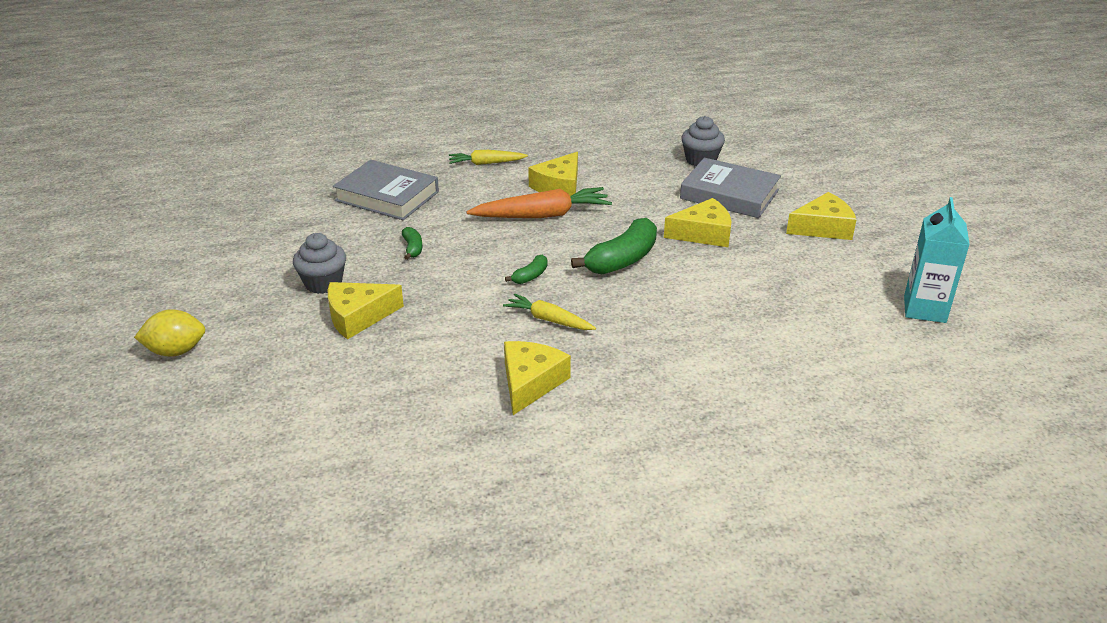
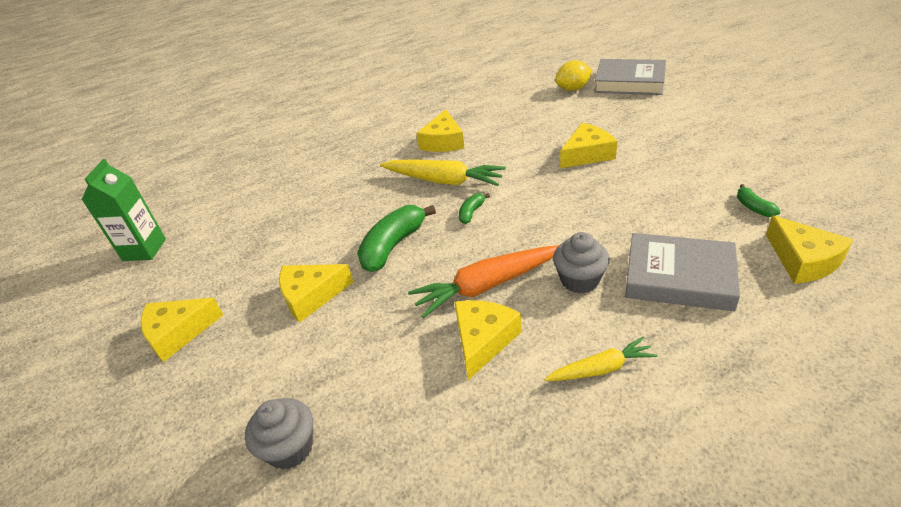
camera: 175 degrees right, 5 degrees up
yellow lemon [134,309,205,357] -> yellow lemon moved to [555,60,592,91]
grey cupcake [293,233,346,294] -> grey cupcake moved to [553,232,610,294]
green banana [402,227,422,260] -> green banana moved to [737,184,781,217]
yellow carrot [503,293,596,330] -> yellow carrot [380,159,506,186], size x1.68
grey book [680,158,781,218] -> grey book moved to [594,59,666,95]
turquoise carton [904,197,970,323] -> green carton [82,159,166,261]
none -> yellow cheese [766,215,853,284]

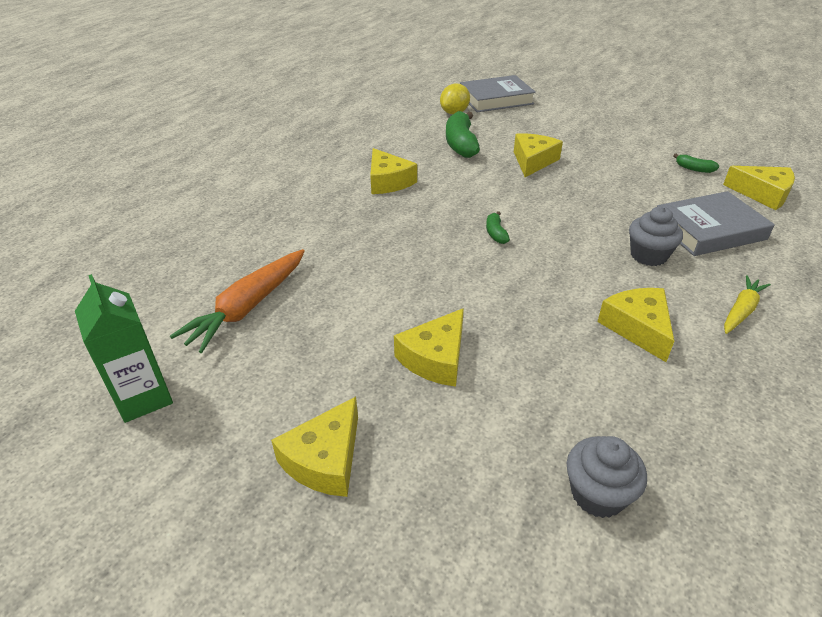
camera: 40 degrees left, 0 degrees up
green banana [357,205,436,272] -> green banana moved to [446,111,480,158]
yellow carrot [380,159,506,186] -> none
orange carrot [408,245,559,318] -> orange carrot moved to [170,249,305,353]

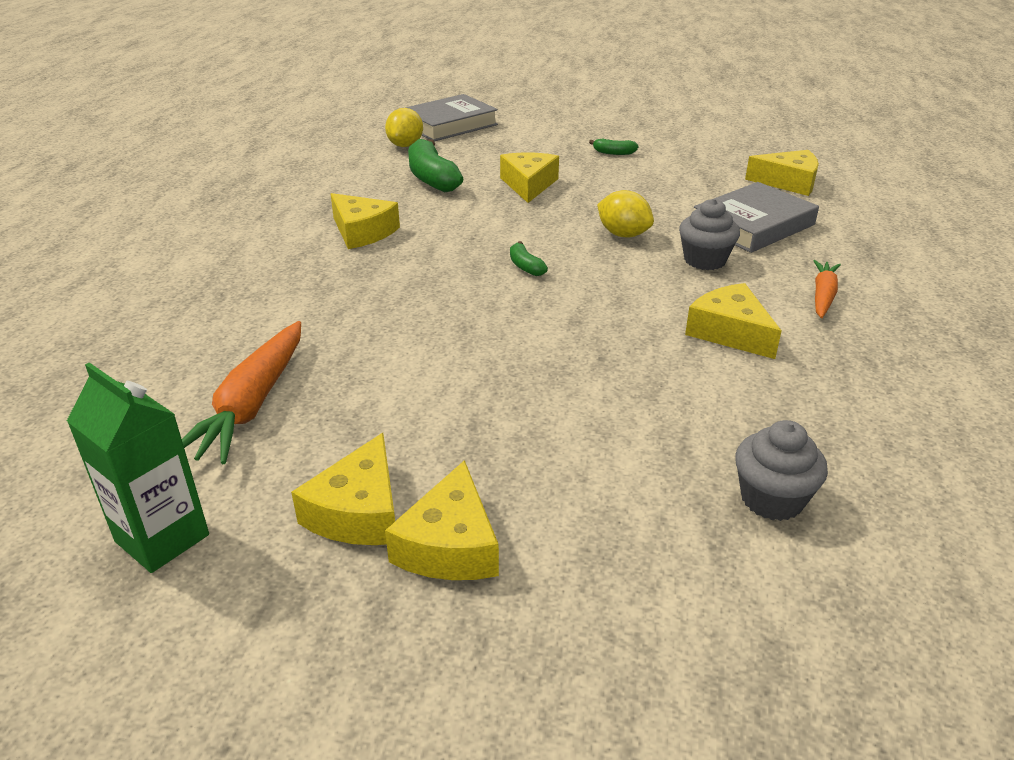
camera: 20 degrees left, 5 degrees down
yellow cheese [394,308,464,387] -> yellow cheese moved to [291,433,395,545]
green banana [673,154,719,173] -> green banana moved to [589,139,638,155]
yellow carrot [724,275,771,334] -> orange carrot [813,260,841,318]
none -> yellow lemon [597,190,654,238]

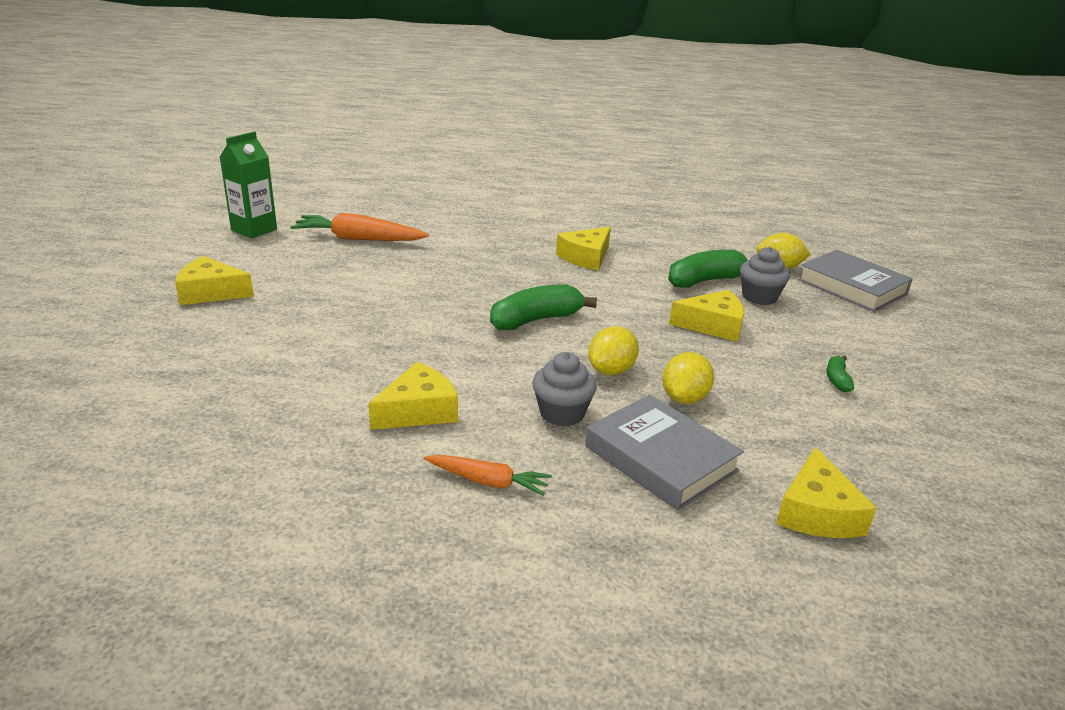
camera: 85 degrees right, 5 degrees down
yellow cheese [291,433,395,545] -> none
green banana [510,241,548,276] -> green banana [490,284,597,330], size x2.05
grey cupcake [735,420,828,521] -> grey cupcake moved to [740,247,790,305]
none -> yellow lemon [662,352,714,404]

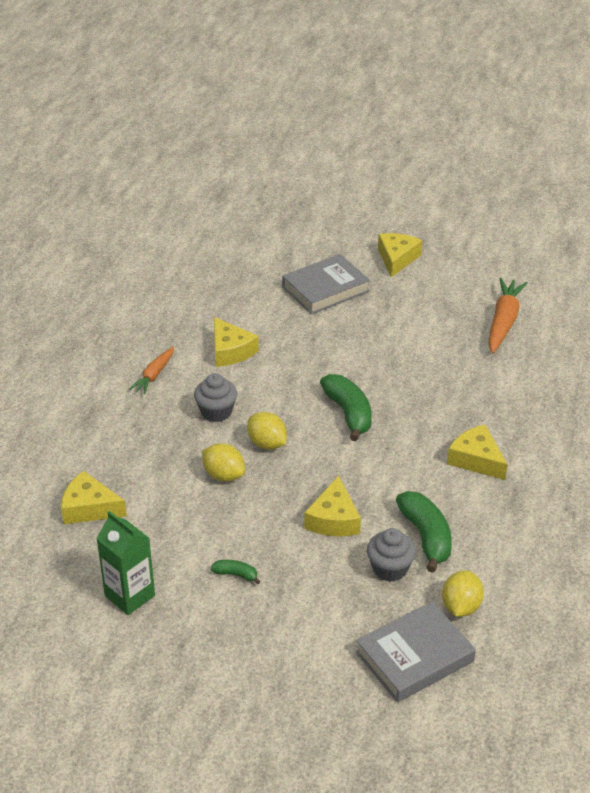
camera: 100 degrees right, 10 degrees up
green carton [220,131,277,239] -> green carton moved to [96,511,155,615]
grey book [585,395,744,511] -> grey book moved to [282,254,370,315]

